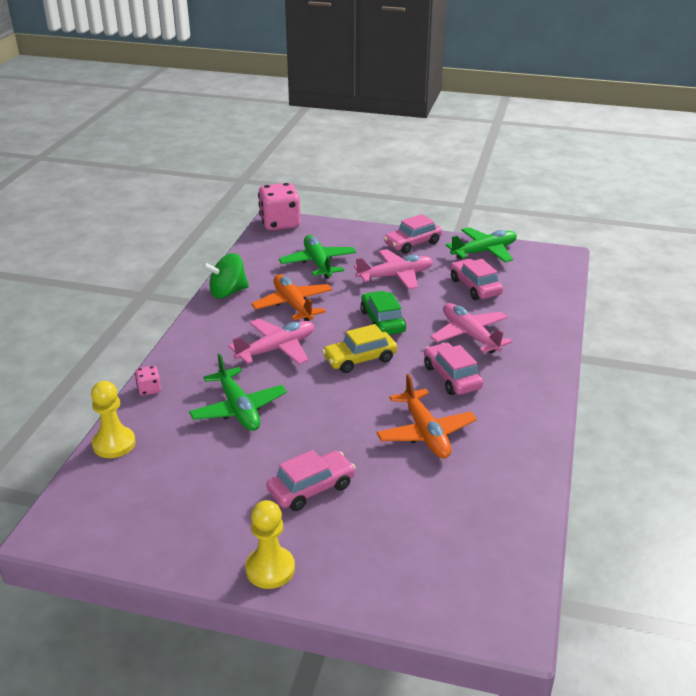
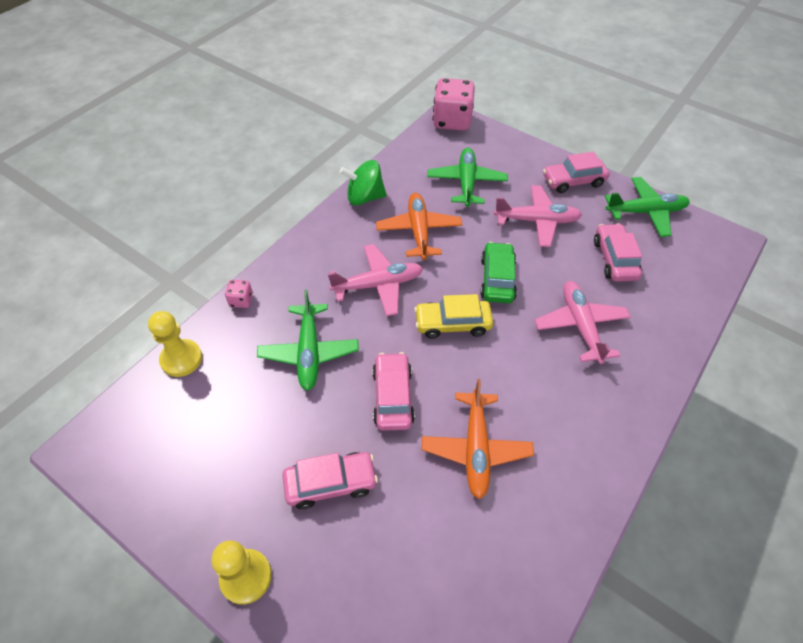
camera: 20 degrees right, 20 degrees up
pink car [424,343,483,395] -> pink car moved to [372,352,415,431]

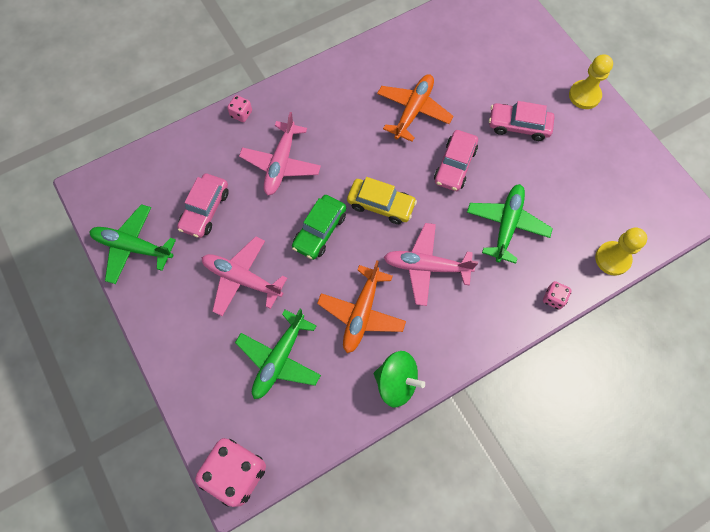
camera: 155 degrees left, 15 degrees up
pink car [543,152,609,193] -> none
none -> pink dice [227,95,252,122]

